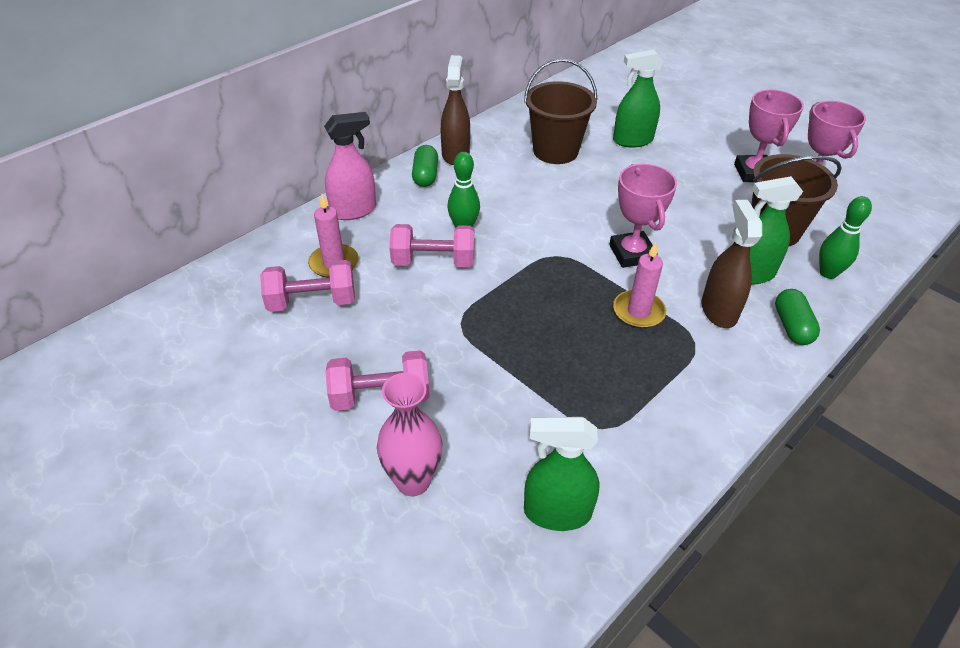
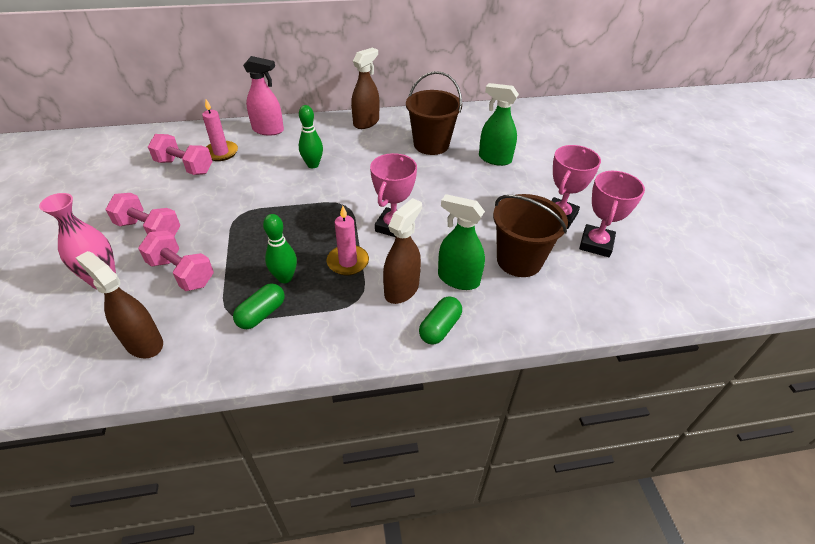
camera: 35 degrees right, 0 degrees up
pink dumbbell [390,224,474,267] -> pink dumbbell moved to [138,231,214,291]
green capsule [412,145,438,187] -> green capsule moved to [233,283,285,329]
green spray bottle [524,417,600,531] -> brown spray bottle [76,251,163,358]
green bowling pin [819,196,872,279] -> green bowling pin moved to [263,214,297,283]

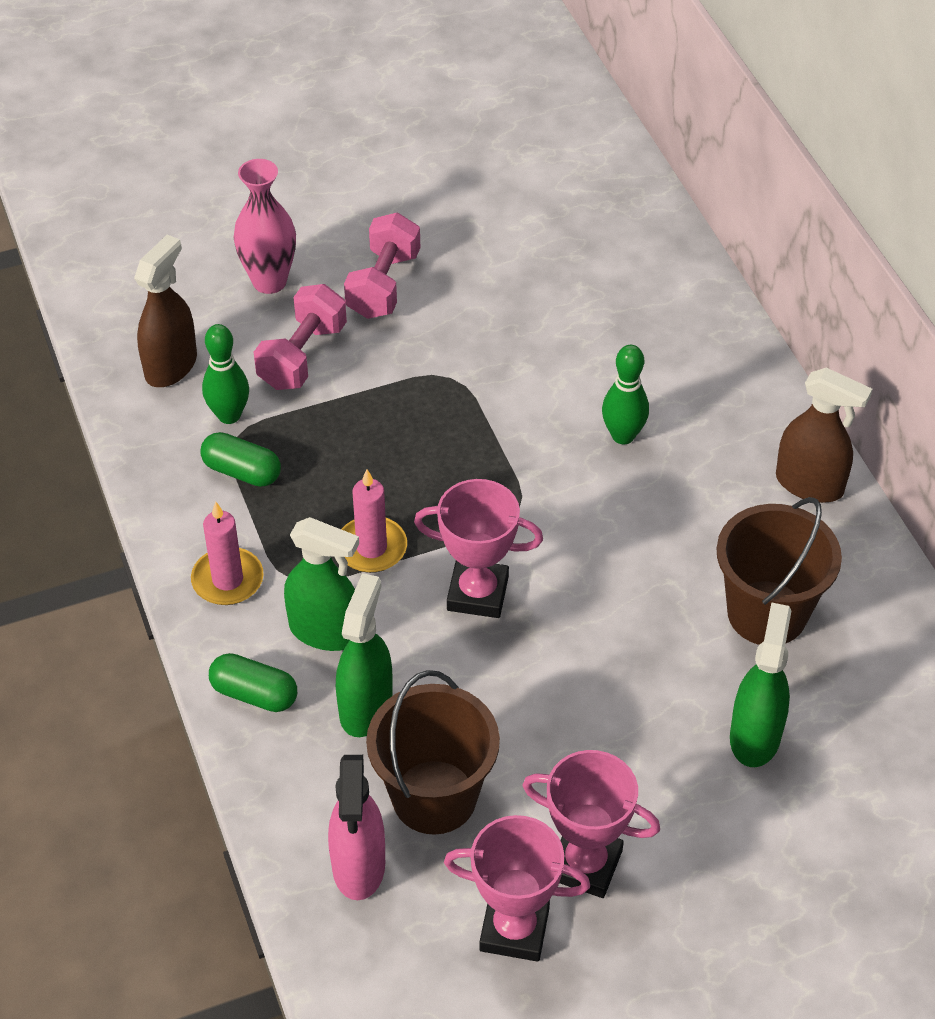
camera: 80 degrees right, 5 degrees up
pink dumbbell [148,134,213,175] -> none
pink candle [202,99,238,161] -> pink candle moved to [191,502,264,605]
pink spray bottle [243,56,284,136] -> pink spray bottle moved to [328,755,385,900]
green bowling pin [263,214,297,283] -> green bowling pin moved to [202,324,249,424]
brown spray bottle [383,198,422,304] -> green spray bottle [284,517,359,651]

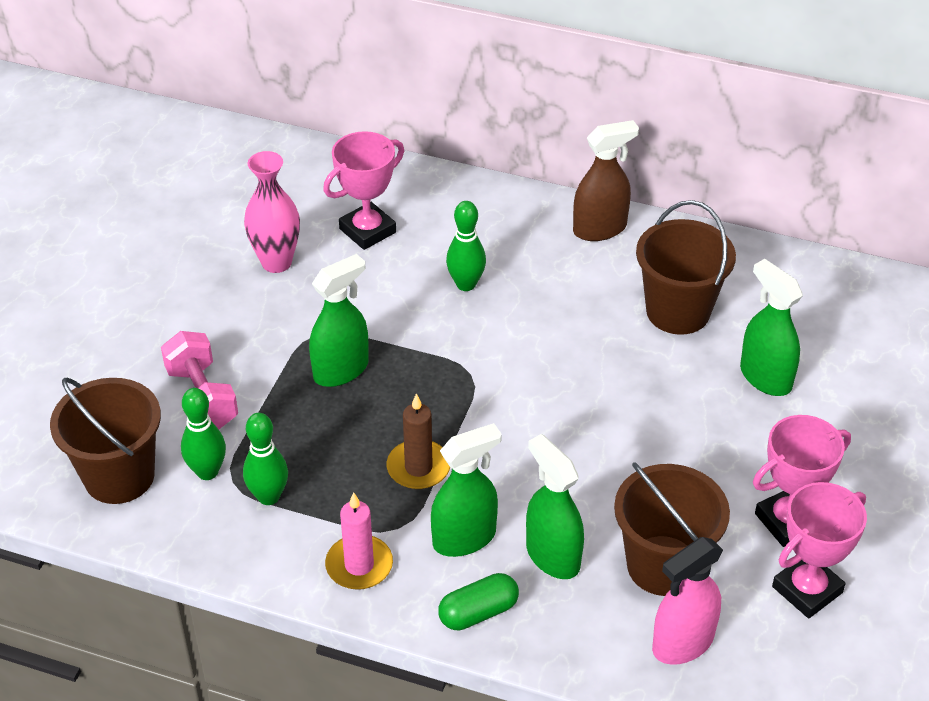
camera: 50 degrees left, 5 degrees down
brown spray bottle [134,235,197,387] -> brown bucket [50,378,161,504]
green capsule [200,432,281,487] -> green bowling pin [243,413,288,505]
pink vase [233,159,296,294] -> pink vase moved to [244,151,300,273]
pink spray bottle [328,755,385,900] -> pink spray bottle turned 105 degrees clockwise [652,537,723,665]
pink candle [341,469,407,573] -> brown candle [387,393,450,489]
pink dumbbell [344,213,420,319] -> none
pink trophy [414,479,543,618] -> pink trophy moved to [323,131,404,250]
none -> green spray bottle [309,254,369,387]

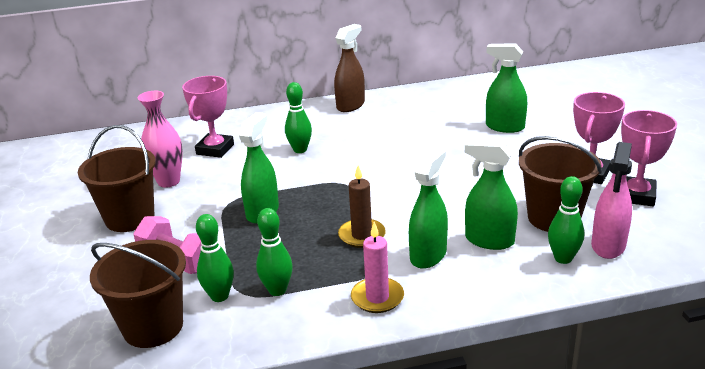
camera: 30 degrees left, 15 degrees down
green capsule [438,573,519,631] -> none
brown bucket [636,200,736,335] -> brown bucket moved to [78,125,156,232]
none -> green bowling pin [548,176,584,264]

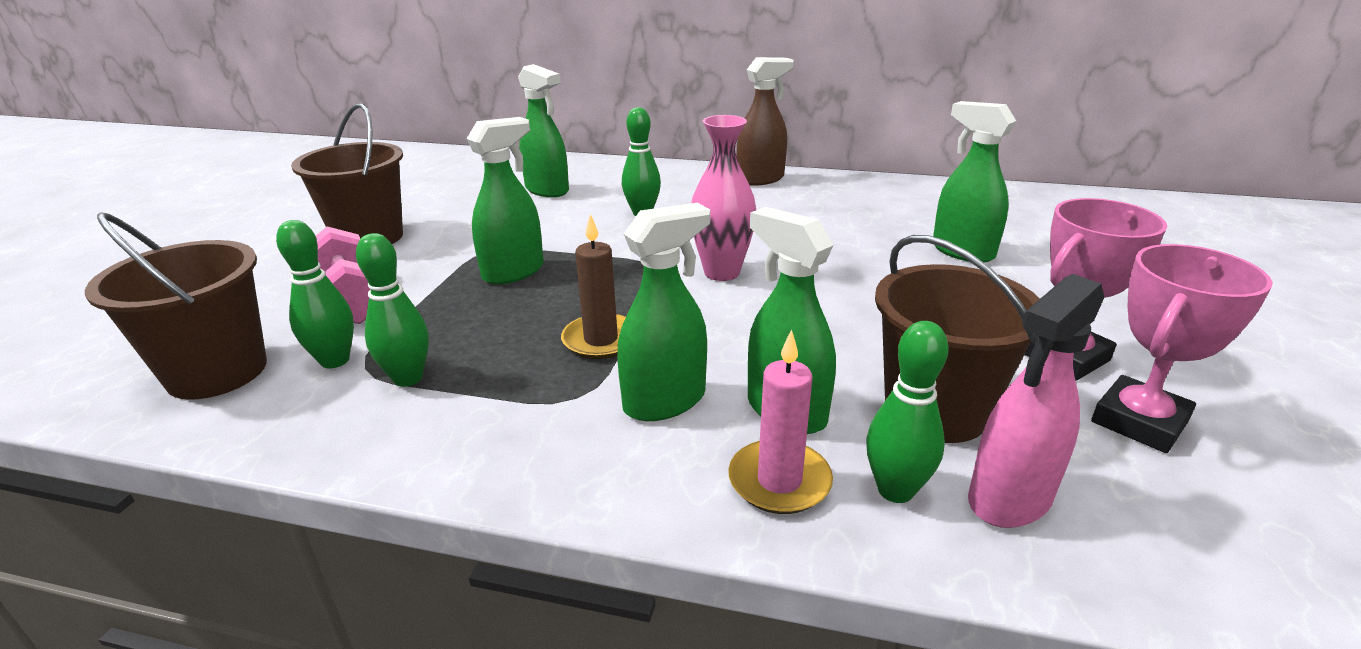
camera: 25 degrees right, 0 degrees up
pink vase [138,91,183,188] -> pink vase moved to [691,115,756,281]
pink trophy [182,76,234,158] -> green spray bottle [518,64,569,197]
pink candle [351,222,404,313] -> pink candle moved to [728,329,833,514]

